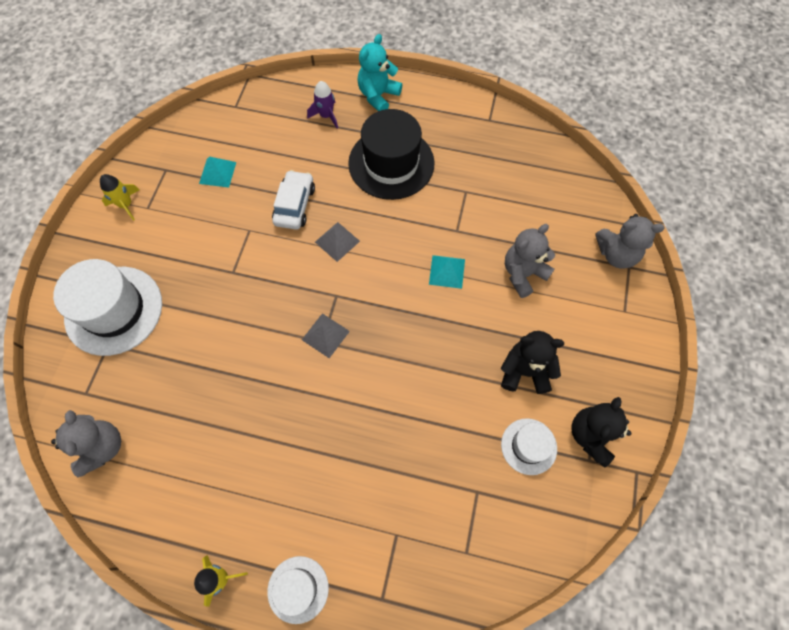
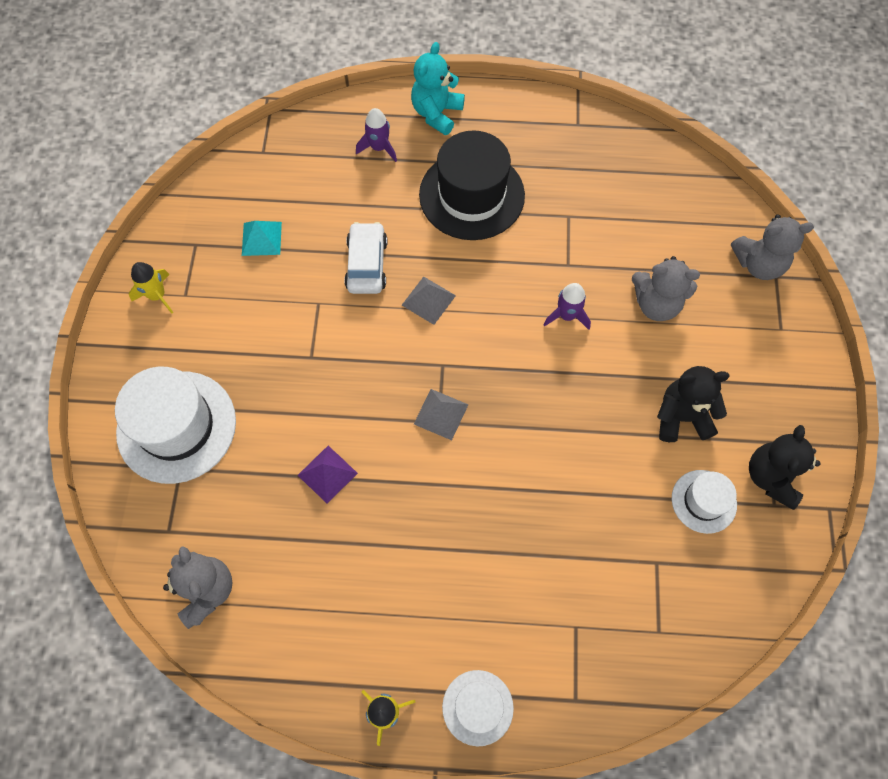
camera: 10 degrees left, 0 degrees up
turquoise pyramid [429,255,465,289] -> purple rocket [544,283,591,330]
grey teddy bear [505,224,555,298] -> grey teddy bear turned 120 degrees counterclockwise [631,256,700,321]
none -> purple pyramid [298,446,358,504]

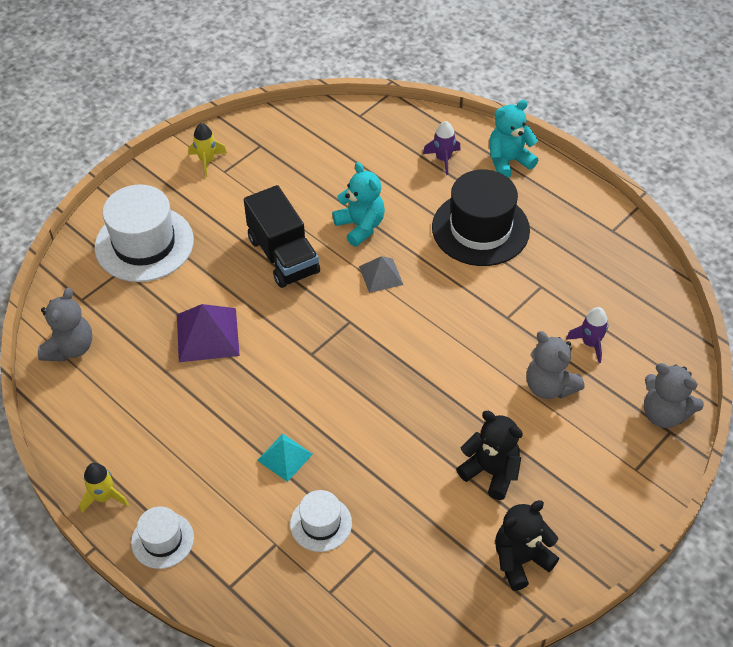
camera: 40 degrees right, 15 degrees down
turquoise pyramid [242,221,282,256] -> turquoise pyramid moved to [257,434,313,482]
purple pyramid [298,446,358,504] -> purple pyramid [177,304,240,362], size x1.62
white car [344,222,387,294] -> turquoise teddy bear [332,162,385,247]
grey pyramid [414,389,469,440] -> none
purple rocket [544,283,591,330] -> purple rocket moved to [566,307,609,363]
white hat [672,470,737,534] -> white hat moved to [290,490,352,552]
none -> black truck [244,185,320,288]

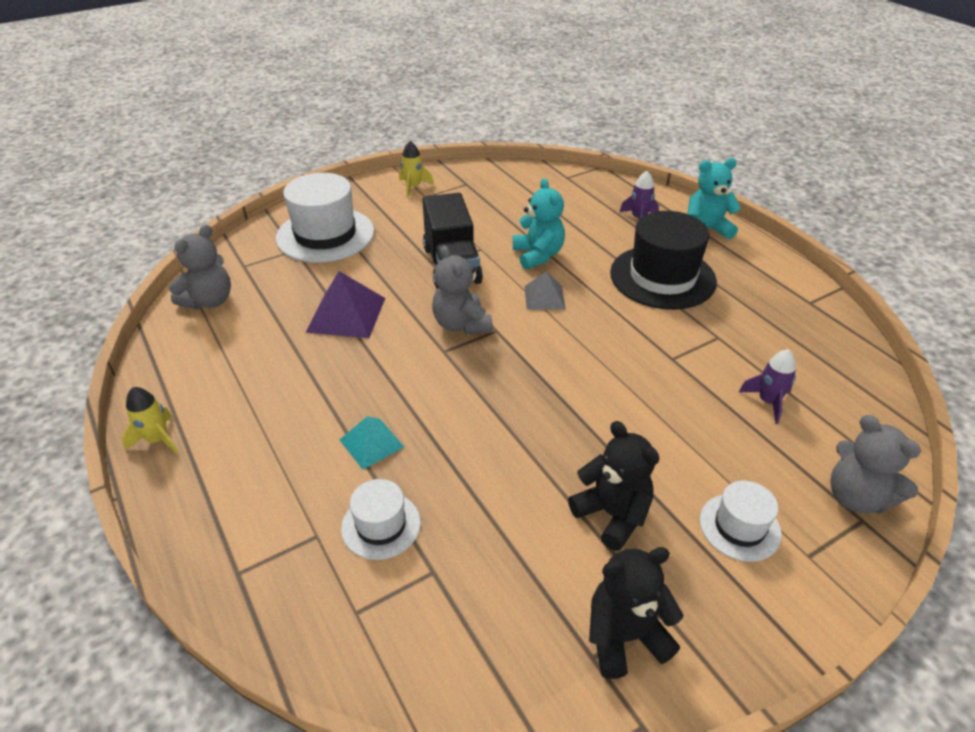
camera: 15 degrees right, 10 degrees down
white hat [131,506,194,569] -> white hat moved to [700,481,782,562]
grey teddy bear [526,331,585,399] -> grey teddy bear moved to [432,245,493,334]

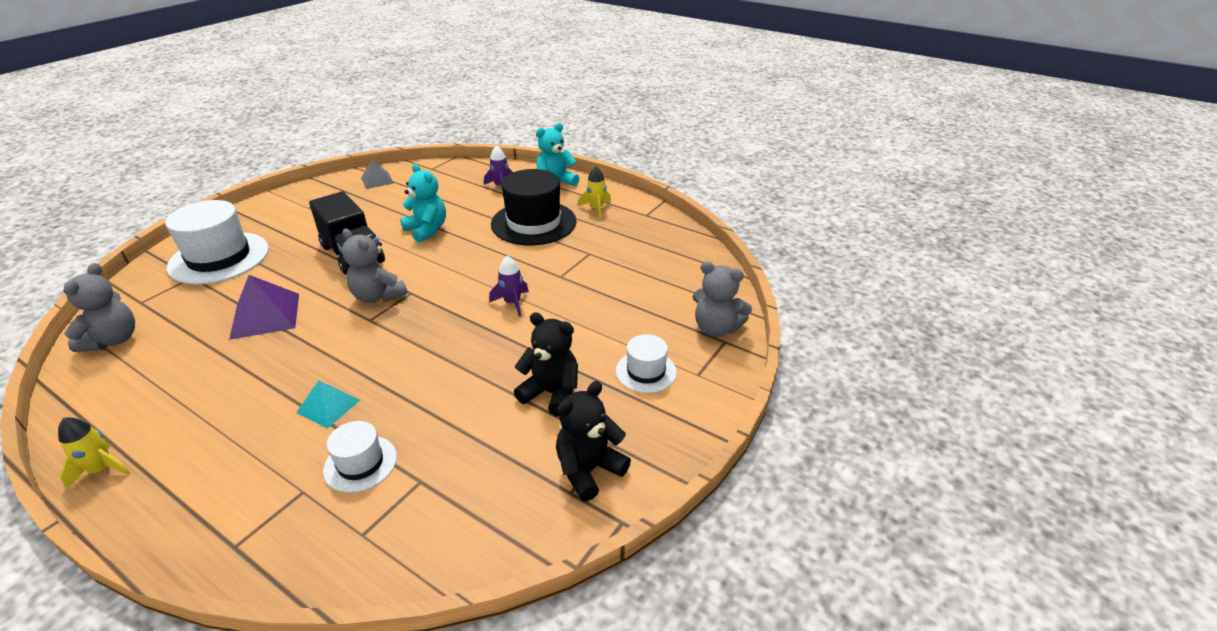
camera: 25 degrees left, 5 degrees down
yellow rocket [399,141,434,198] -> yellow rocket moved to [578,167,611,219]
grey pyramid [524,271,566,310] -> grey pyramid moved to [361,159,394,189]
purple rocket [739,349,796,424] -> purple rocket moved to [489,256,529,317]

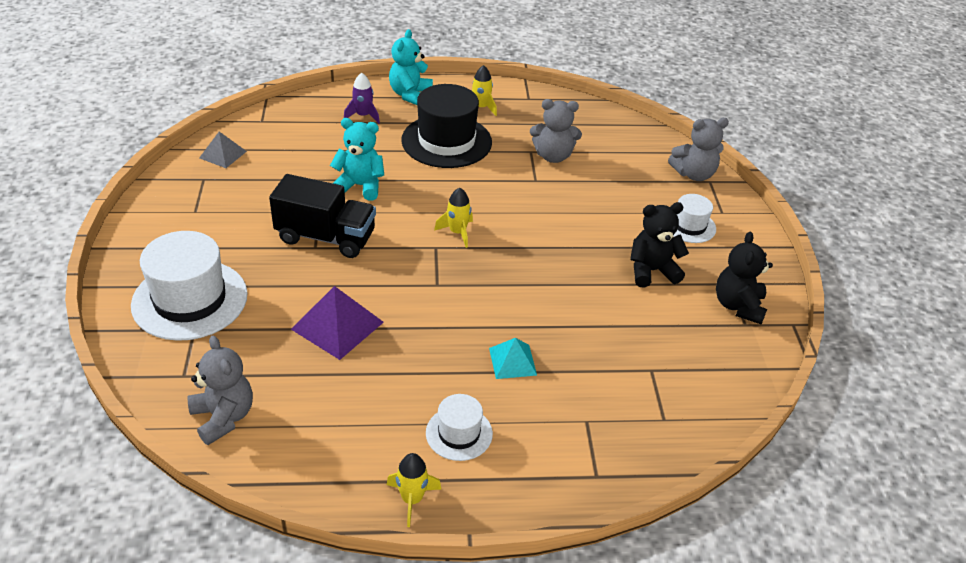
camera: 40 degrees left, 5 degrees up
white hat [323,421,397,493] -> white hat moved to [426,394,493,461]
grey teddy bear [342,228,408,303] -> grey teddy bear moved to [530,99,582,163]
purple rocket [489,256,529,317] -> none
none -> yellow rocket [434,188,473,248]

